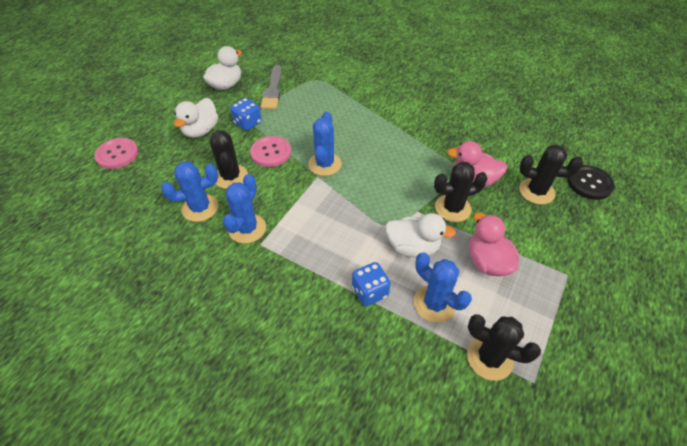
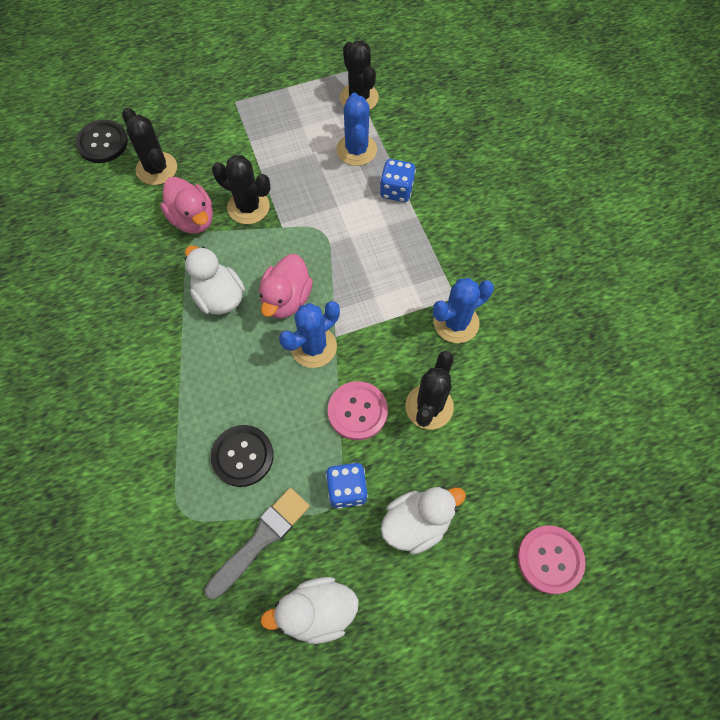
camera: 140 degrees left, 15 degrees up
blue cactus [161,162,218,222] -> none
white duck [385,213,456,257] -> white duck moved to [184,245,245,315]
pink duck [469,213,519,276] -> pink duck moved to [259,254,313,319]
none -> black button [211,425,274,487]

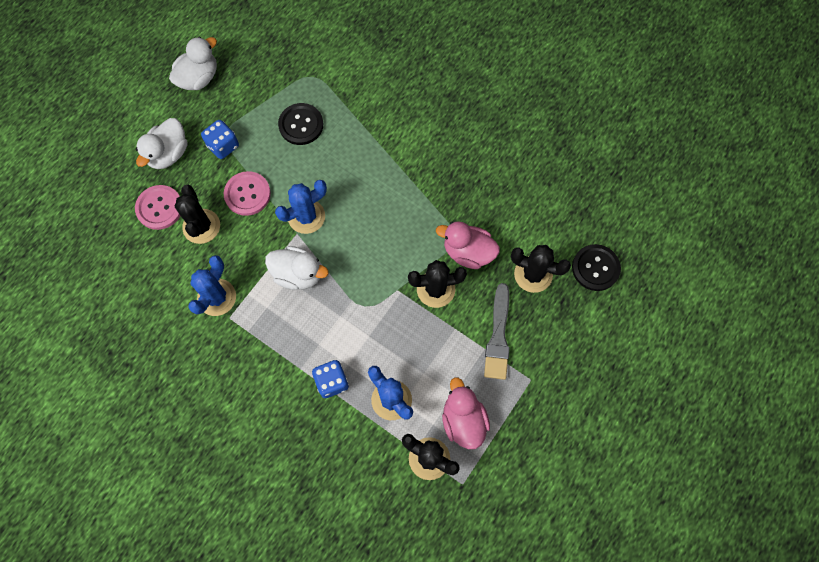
camera: 145 degrees right, 5 degrees up
white duck [184,245,245,315] -> white duck moved to [265,246,329,290]
grey brush [204,488,310,599] -> grey brush moved to [484,283,510,380]
pink duck [259,254,313,319] -> pink duck moved to [442,377,490,449]
blue cactus [279,301,340,368] -> blue cactus turned 45 degrees clockwise [275,180,327,234]
pink button [518,526,586,594] -> pink button moved to [135,185,180,230]

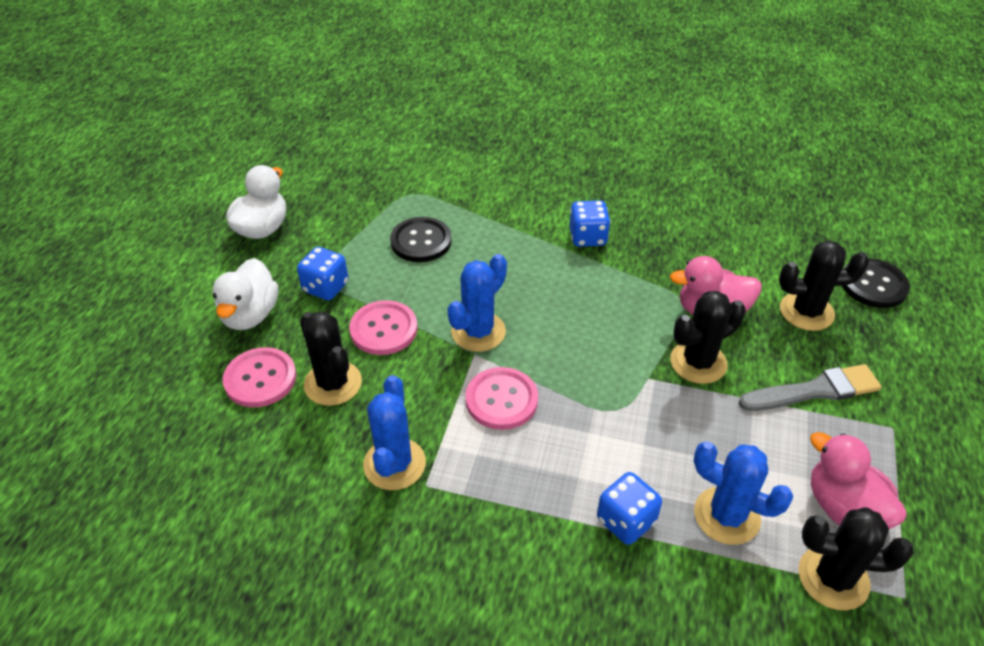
camera: 20 degrees left, 25 degrees down
white duck [265,246,329,290] -> pink button [465,367,538,430]
grey brush [484,283,510,380] -> grey brush turned 90 degrees counterclockwise [739,364,882,411]
none -> blue dice [569,200,611,247]

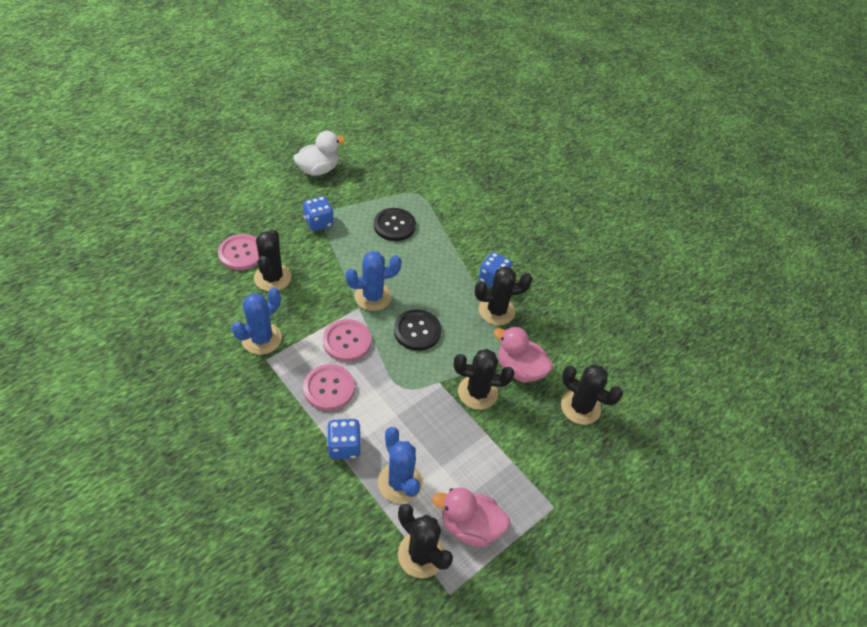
camera: 30 degrees right, 5 degrees up
white duck [212,258,278,330] -> none
pink button [349,300,417,355] -> pink button moved to [303,364,355,411]
grey brush [739,364,882,411] -> none
pink duck [810,432,907,529] -> pink duck turned 75 degrees counterclockwise [432,487,510,547]
black button [842,258,910,308] -> black button moved to [394,309,441,351]
none -> black cactus [475,266,532,325]

